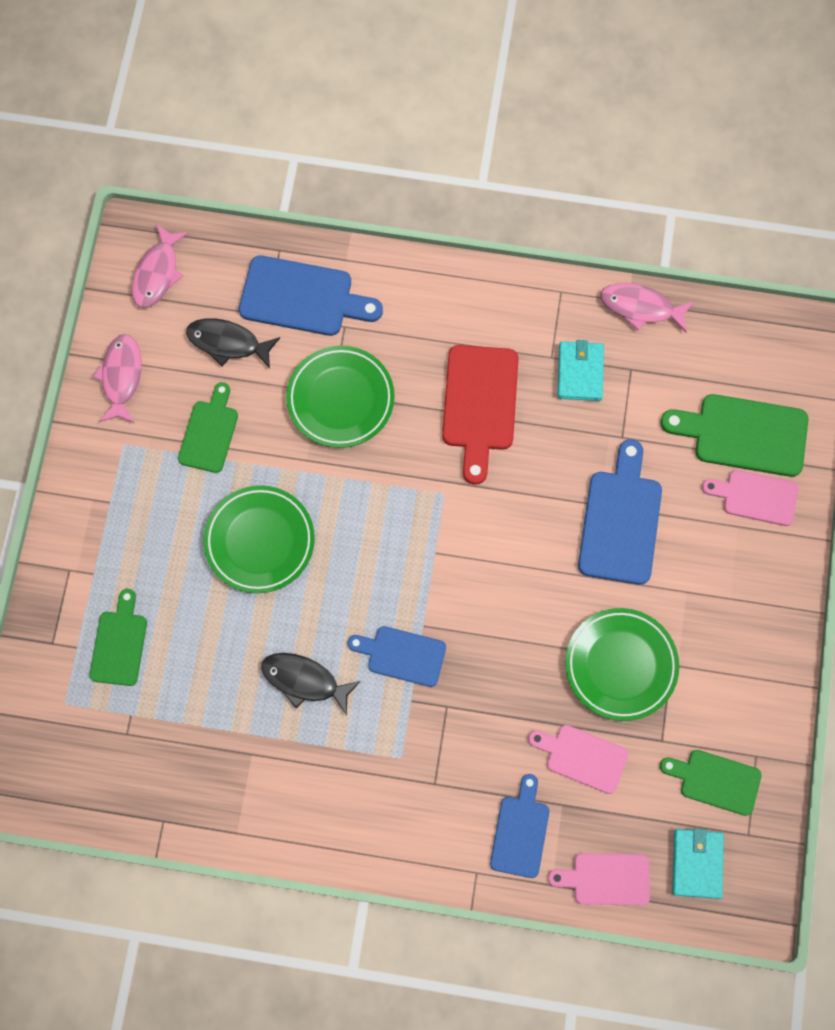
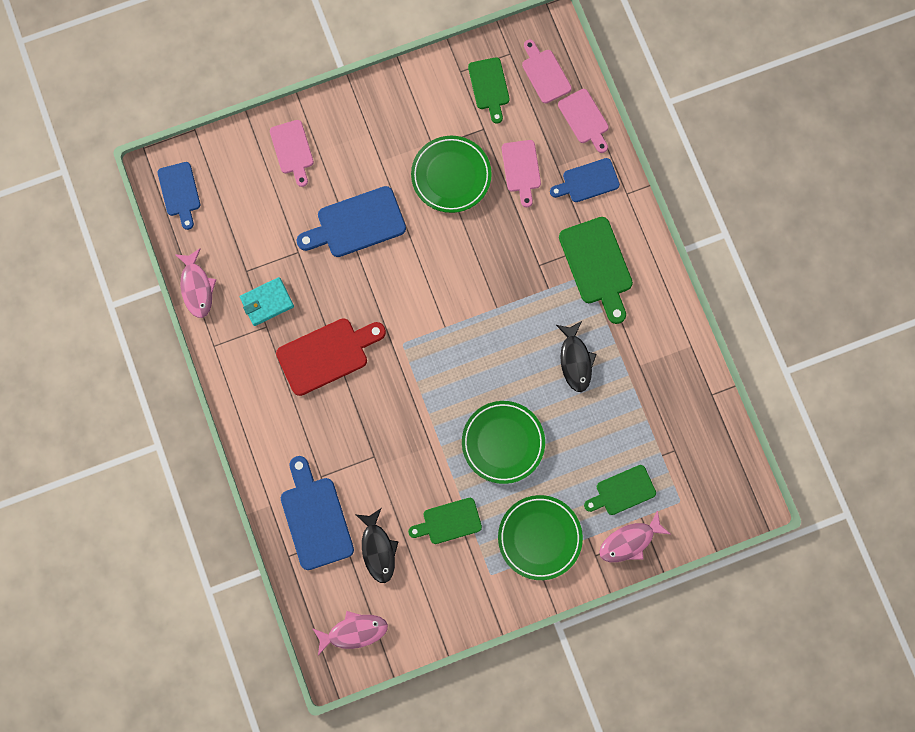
camera: 120 degrees left, 5 degrees up
pink fish [93,334,142,423] -> pink fish moved to [599,510,670,562]
green plate [286,346,395,448] -> green plate moved to [498,495,583,580]
blue cutting board [348,626,446,687] -> blue cutting board moved to [158,162,200,230]
green cutting board [660,394,809,477] -> green cutting board moved to [559,217,633,324]
turquoise wallet [672,828,724,899] -> pink cutting board [522,40,572,103]

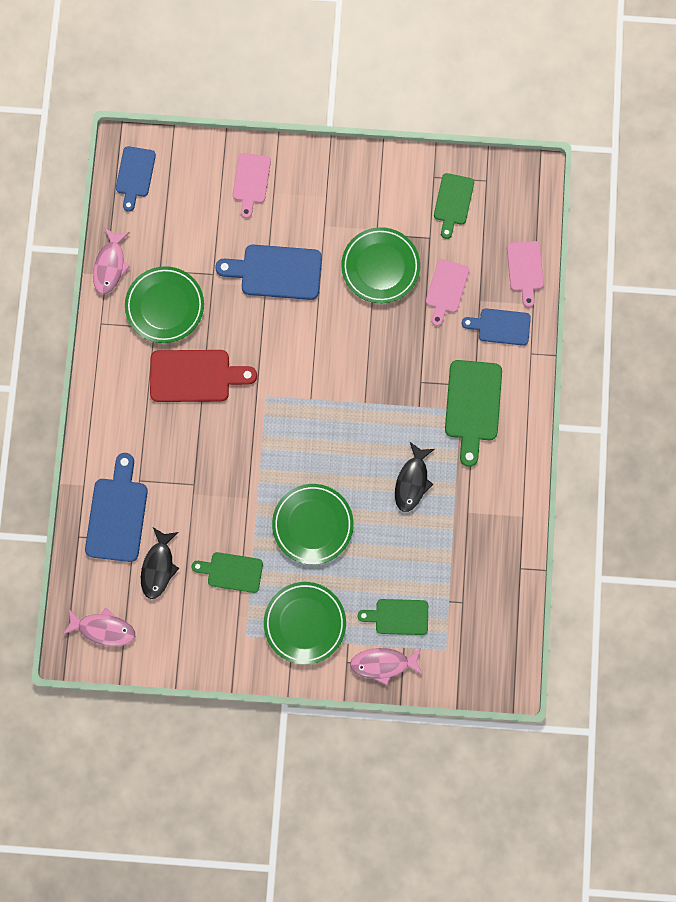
camera: 25 degrees right, 0 degrees up
turquoise wallet [240,277,294,326] -> green plate [125,266,204,343]
pink cutting board [522,40,572,103] -> none

